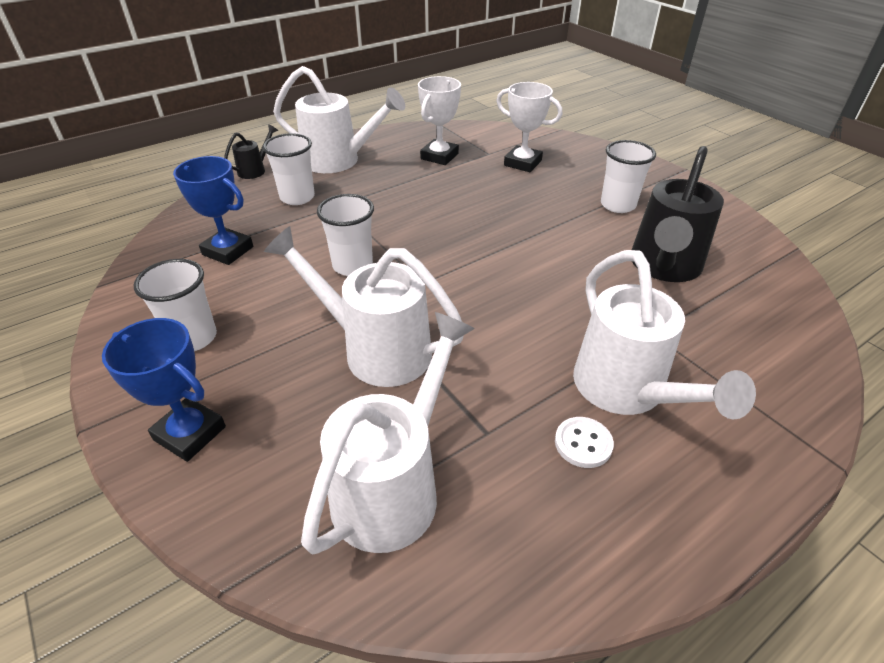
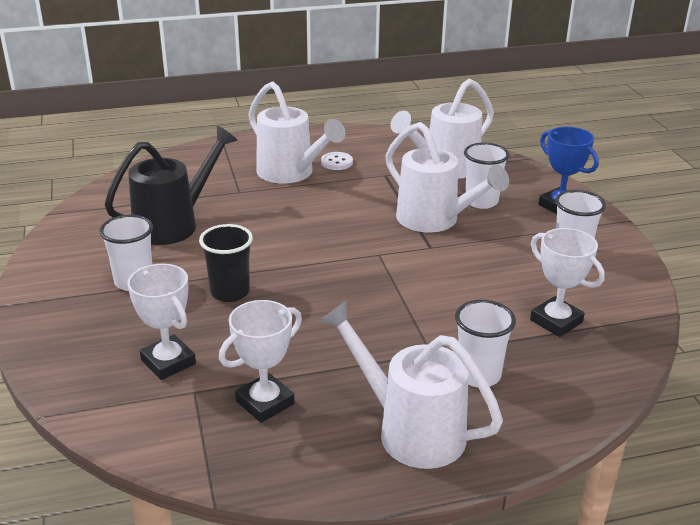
camera: 160 degrees left, 10 degrees down
blue trophy [173,156,253,265] -> white trophy [530,228,605,337]
black watering can [224,124,278,179] -> none
white cup [317,194,374,276] -> white cup moved to [464,142,509,209]
white watering can [573,250,756,419] -> white watering can turned 135 degrees clockwise [248,81,346,184]
none -> black cup [199,224,253,302]

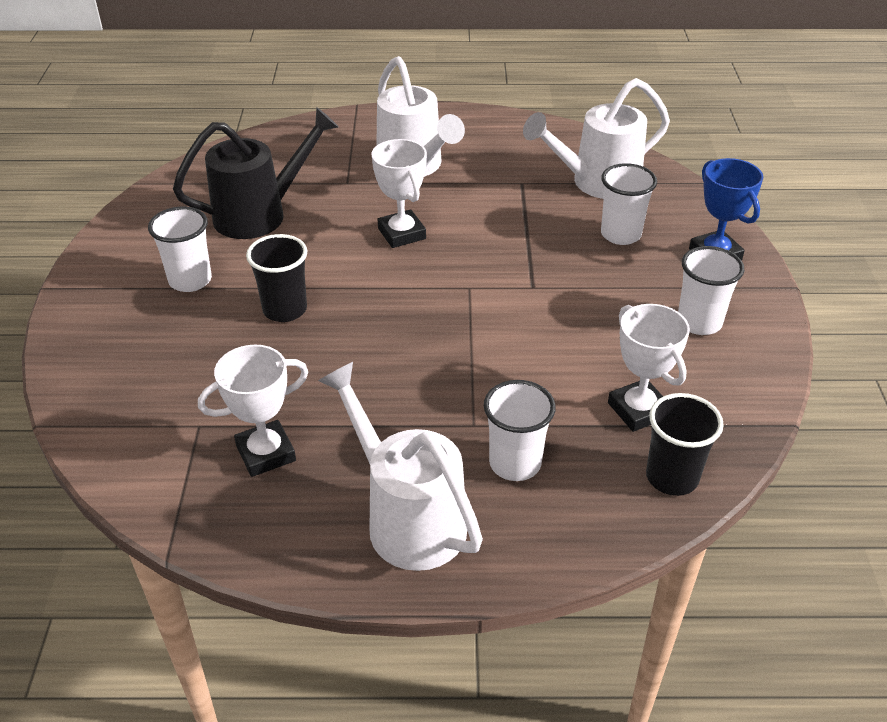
camera: 15 degrees right, 10 degrees up
white trophy [127,264,196,380] -> white trophy moved to [371,139,427,248]
white button [321,152,353,170] -> none
white watering can [385,122,509,232] -> none
none -> black cup [646,393,724,496]

